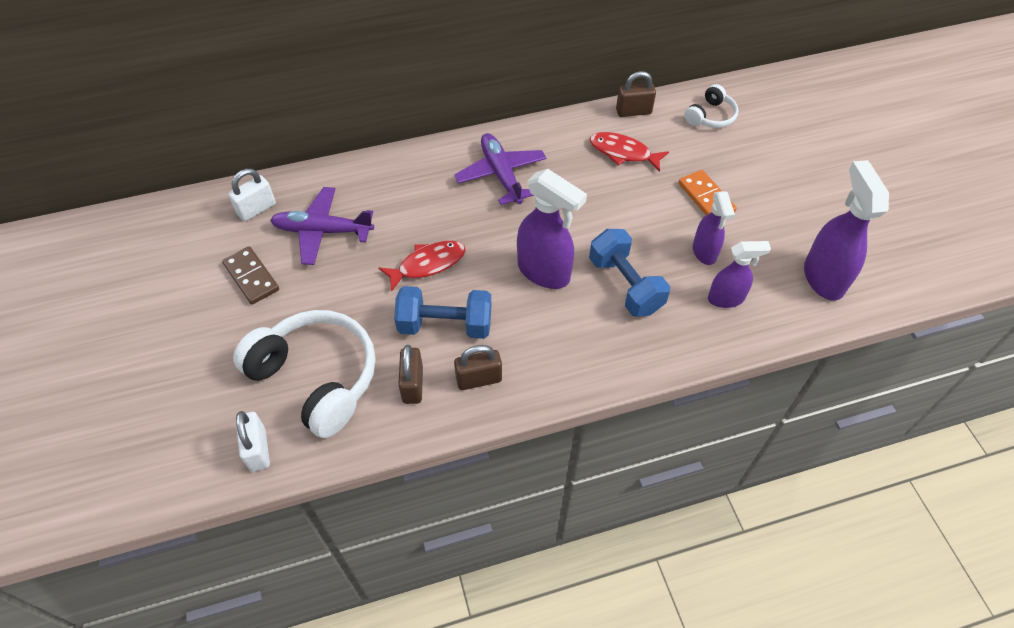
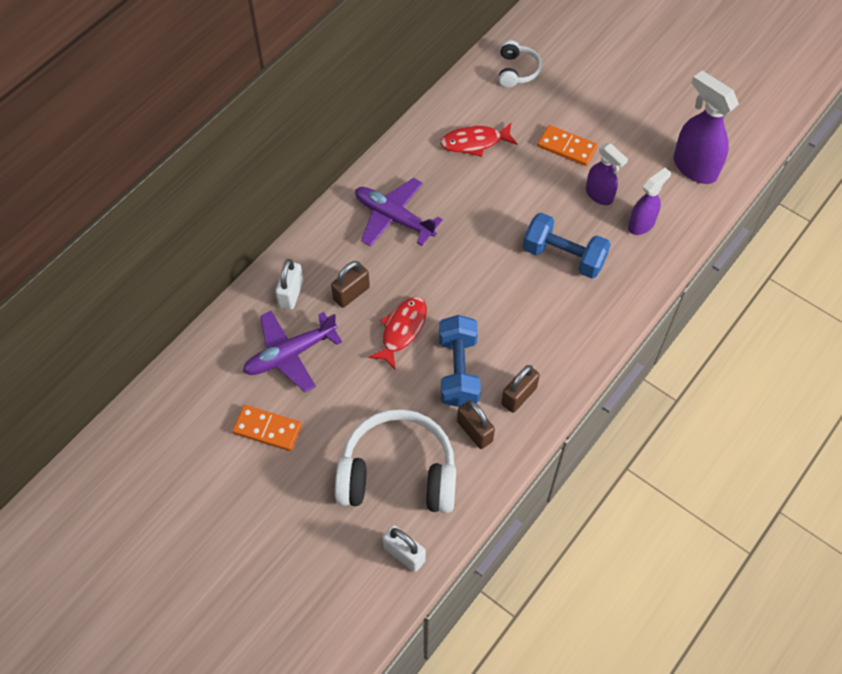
camera: 35 degrees left, 5 degrees up
brown domino [222,246,279,305] -> orange domino [232,405,302,451]
white padlock [228,169,276,221] -> white padlock moved to [275,259,303,310]
blue dumbbell [394,286,491,339] -> blue dumbbell turned 60 degrees counterclockwise [439,315,481,407]
purple spray bottle [517,169,587,289] -> none
brown padlock [616,71,656,117] -> brown padlock moved to [331,261,370,308]

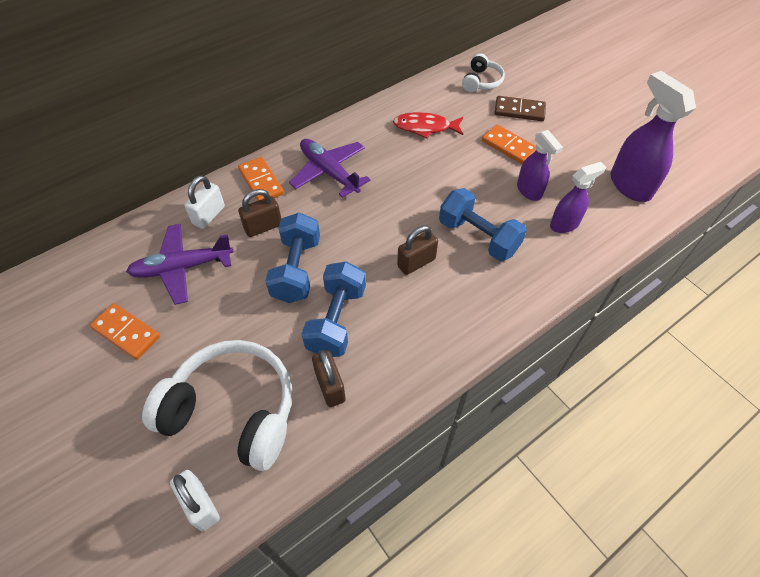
camera: 15 degrees right, 5 degrees down
red fish [368,297,427,370] -> blue dumbbell [265,212,320,303]
brown padlock [501,365,540,413] -> brown padlock moved to [397,225,438,275]
none -> orange domino [238,157,284,201]
none -> brown domino [494,96,546,121]

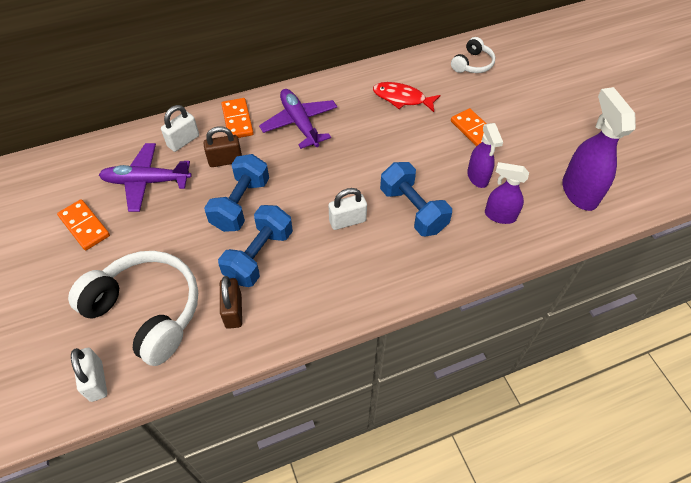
camera: 15 degrees right, 0 degrees up
brown padlock [397,225,438,275] -> white padlock [328,188,367,230]
brown domino [494,96,546,121] -> none
purple spray bottle [550,162,606,233] -> purple spray bottle turned 150 degrees counterclockwise [485,162,529,224]

